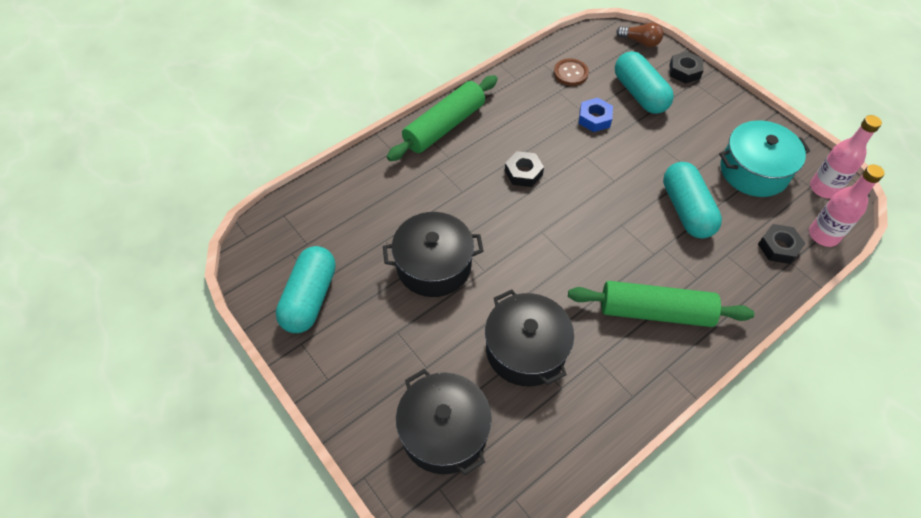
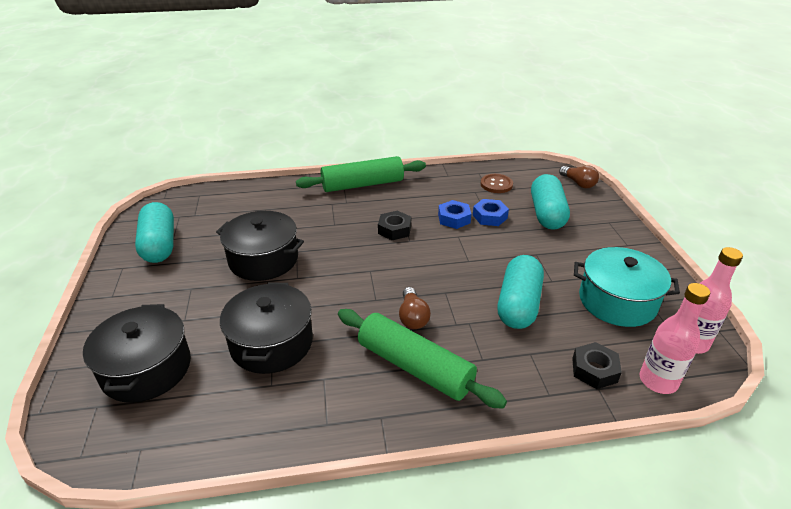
camera: 30 degrees right, 20 degrees down
turquoise capsule [276,246,336,333] -> turquoise capsule turned 60 degrees counterclockwise [135,202,174,263]
black nut [670,51,704,84] -> none
none -> brown light bulb [399,287,431,329]
none -> blue nut [438,200,471,229]

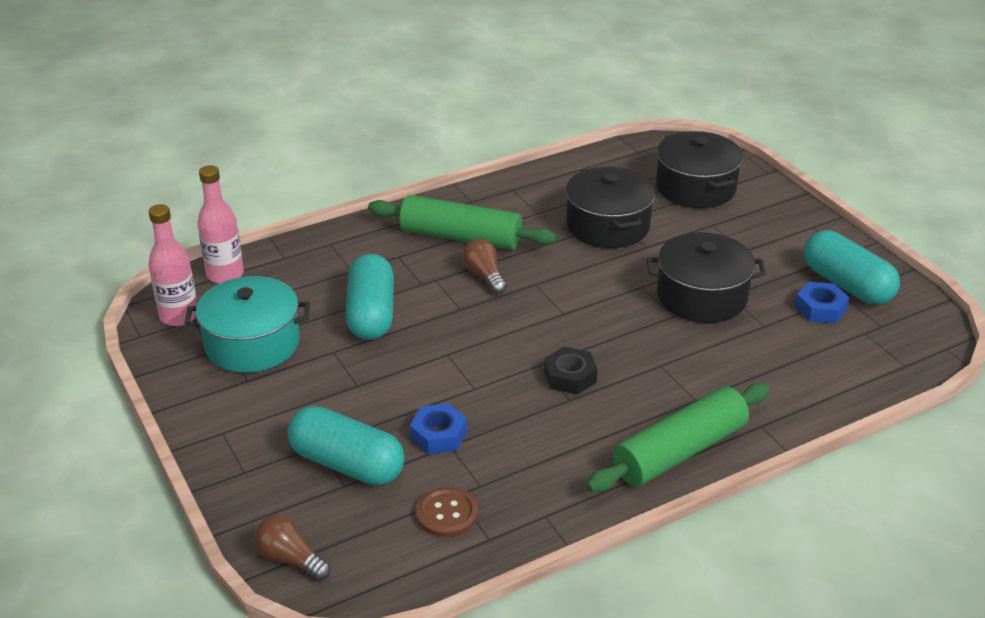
camera: 160 degrees right, 0 degrees up
blue nut [438,200,471,229] -> blue nut moved to [795,282,849,323]
turquoise capsule [531,174,570,230] -> turquoise capsule turned 45 degrees counterclockwise [287,406,405,485]
black nut [572,342,622,389] -> none

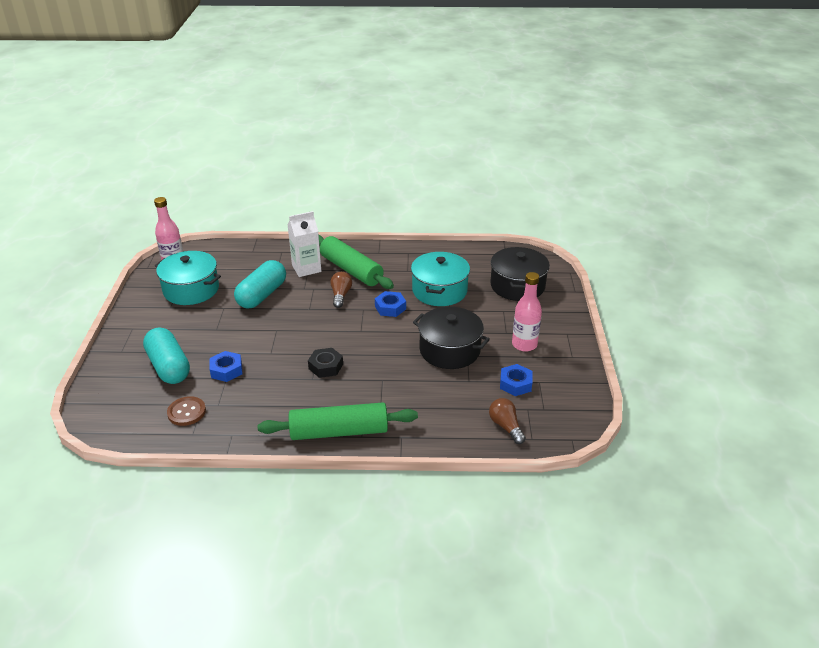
camera: 30 degrees right, 0 degrees up
pink bottle [197,165,244,284] -> pink bottle moved to [512,272,542,352]
brown light bulb [254,515,331,581] -> brown light bulb moved to [489,398,526,444]
black pot [566,167,655,248] -> turquoise pot [411,252,470,306]
turquoise capsule [803,230,900,305] -> none
none -> white carton [288,211,321,277]
none -> blue nut [375,291,406,317]

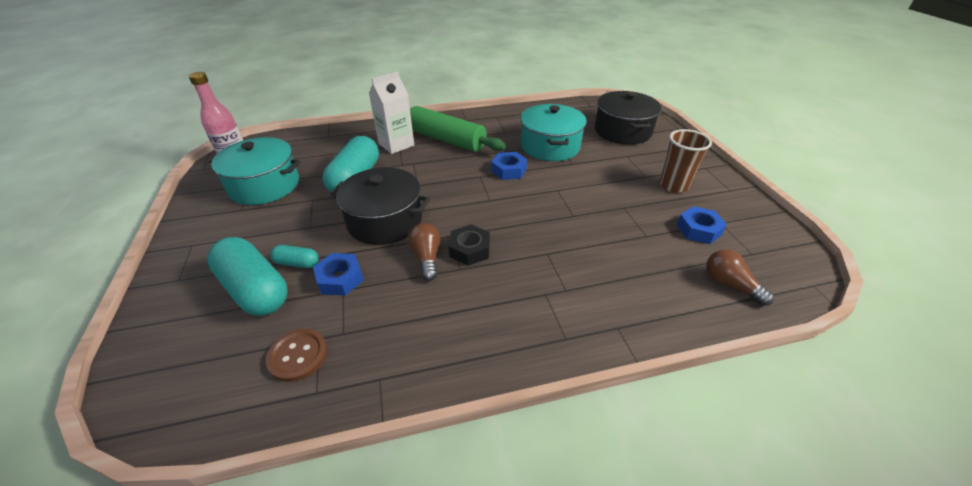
camera: 15 degrees left, 5 degrees up
green rolling pin [258,403,418,440] -> none
brown light bulb [330,272,352,308] -> brown light bulb moved to [408,223,441,281]
black pot [413,307,490,369] -> black pot moved to [330,167,430,245]
pink bottle [512,272,542,352] -> brown cup [660,129,712,193]
none -> turquoise capsule [270,245,319,268]

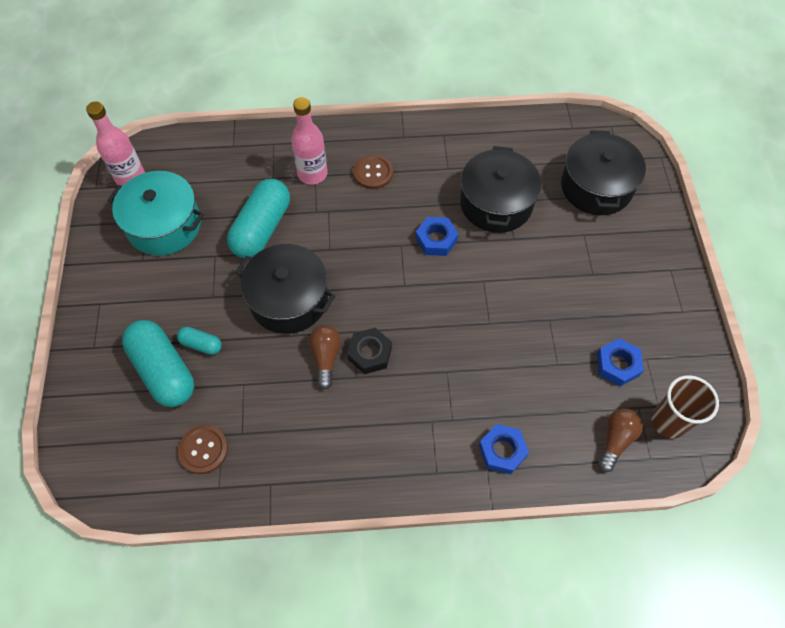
camera: 10 degrees right, 20 degrees up
blue nut [313,253,364,296] -> blue nut moved to [479,424,529,474]
white carton [369,71,414,154] -> pink bottle [291,97,328,185]
green rolling pin [410,106,506,152] -> brown button [353,154,393,189]
turquoise pot [521,104,587,161] -> black pot [460,146,541,233]
brown cup [660,129,712,193] -> brown cup moved to [651,375,719,439]
brown light bulb [706,249,774,306] -> brown light bulb turned 60 degrees clockwise [598,408,643,472]

